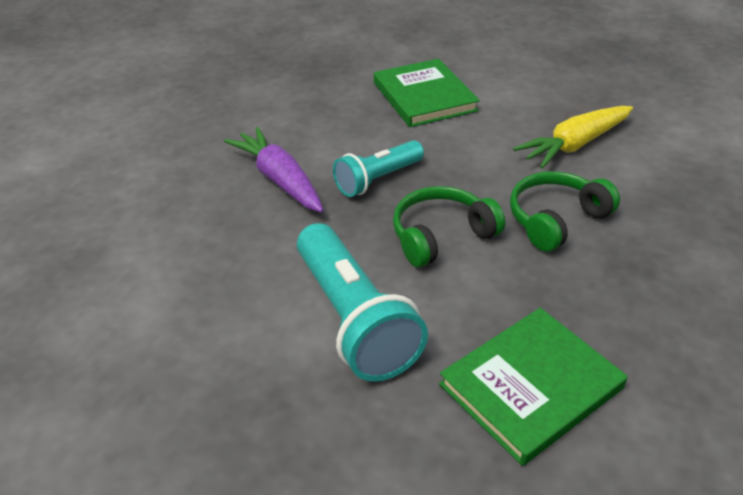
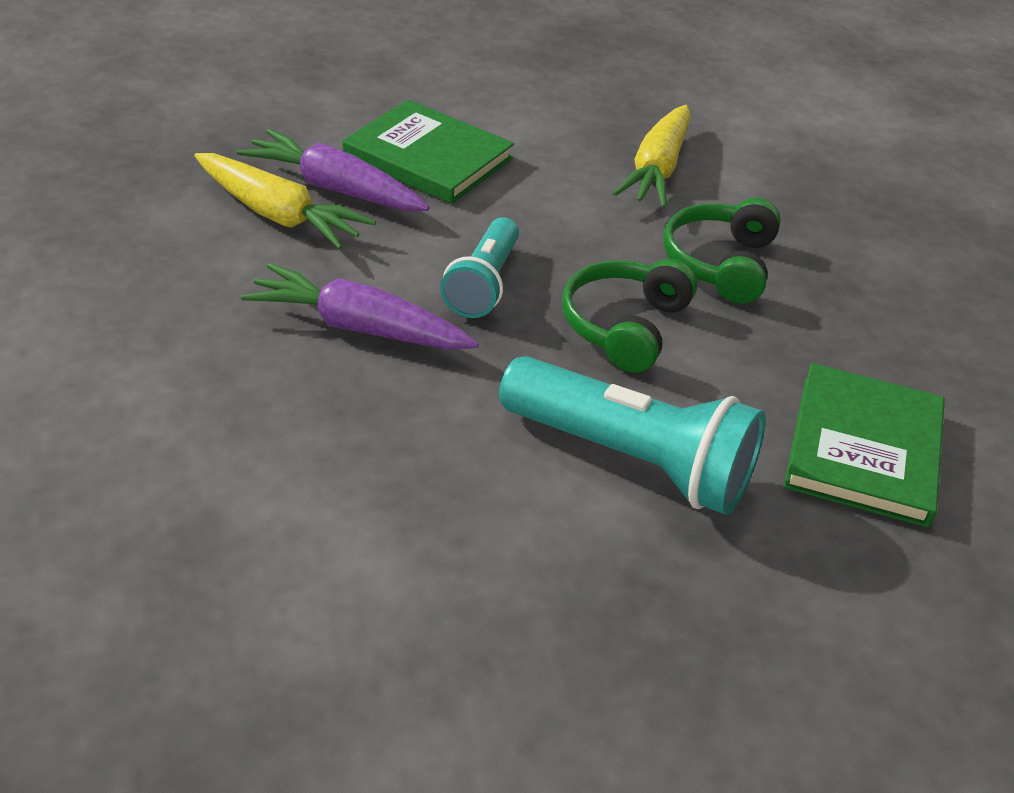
camera: 40 degrees left, 0 degrees up
none -> yellow carrot [194,153,376,249]
none -> purple carrot [237,129,430,211]

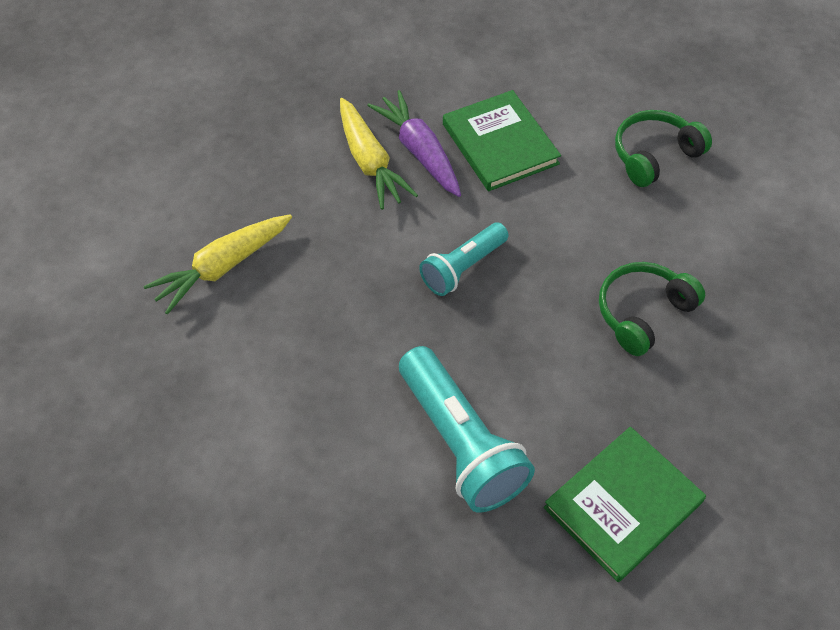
camera: 35 degrees right, 15 degrees up
purple carrot [241,263,479,350] -> none
green headphones [562,259,697,373] -> green headphones moved to [615,110,712,187]
yellow carrot [613,105,691,208] -> yellow carrot moved to [143,214,292,315]

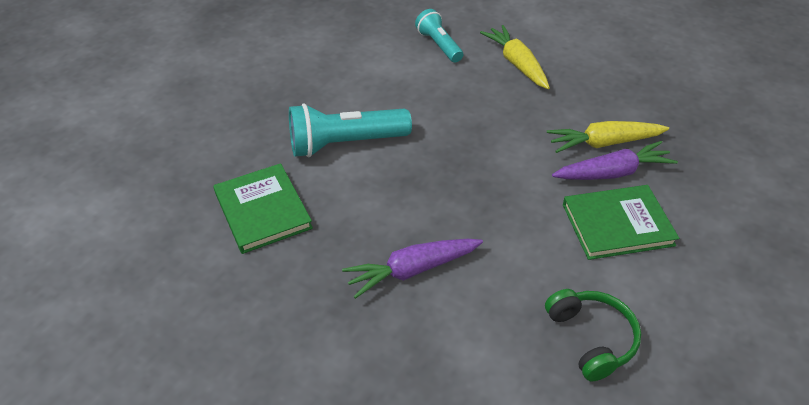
camera: 105 degrees right, 10 degrees down
turquoise flashlight [419,222,509,296] -> turquoise flashlight moved to [415,9,463,63]
green headphones [599,262,705,356] -> purple carrot [342,239,483,299]

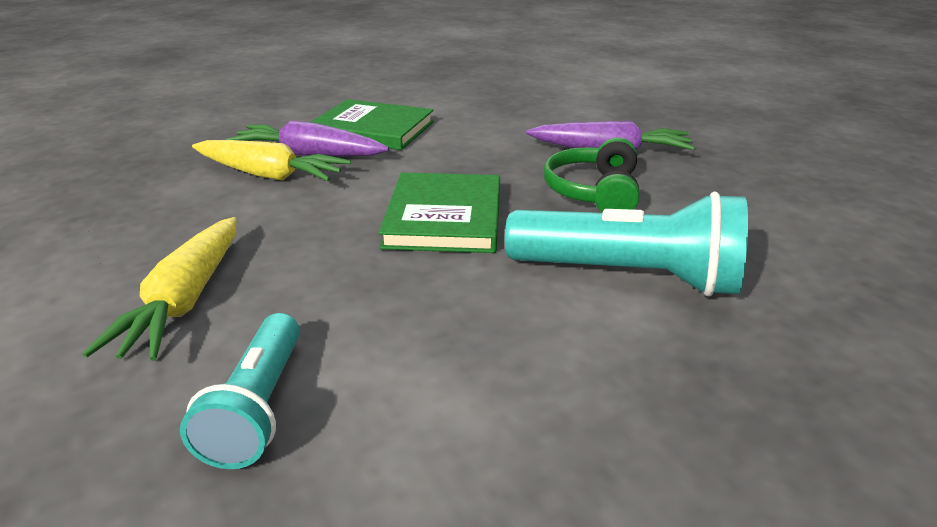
camera: 150 degrees left, 15 degrees down
green book [214,163,313,254] -> green book moved to [379,172,500,253]
green headphones [545,289,641,381] -> green headphones moved to [543,137,640,212]

